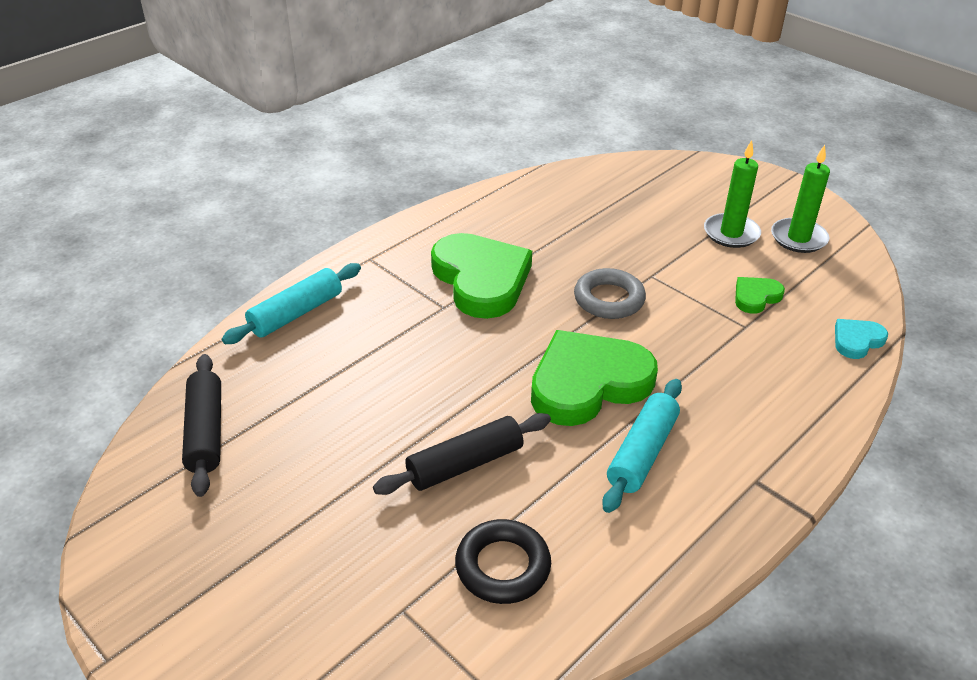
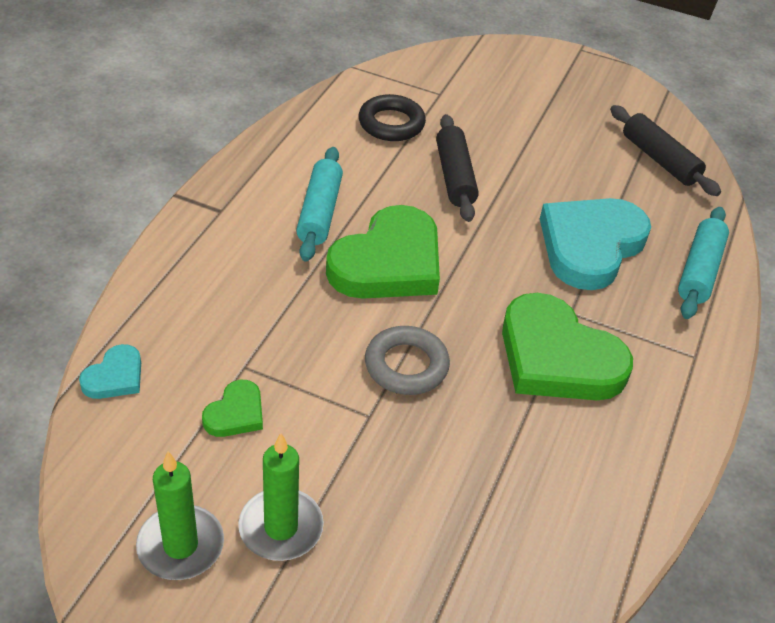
camera: 155 degrees right, 5 degrees up
black rolling pin [373,413,551,495] -> black rolling pin turned 45 degrees counterclockwise [436,114,479,222]
none -> turquoise heart [540,198,651,290]

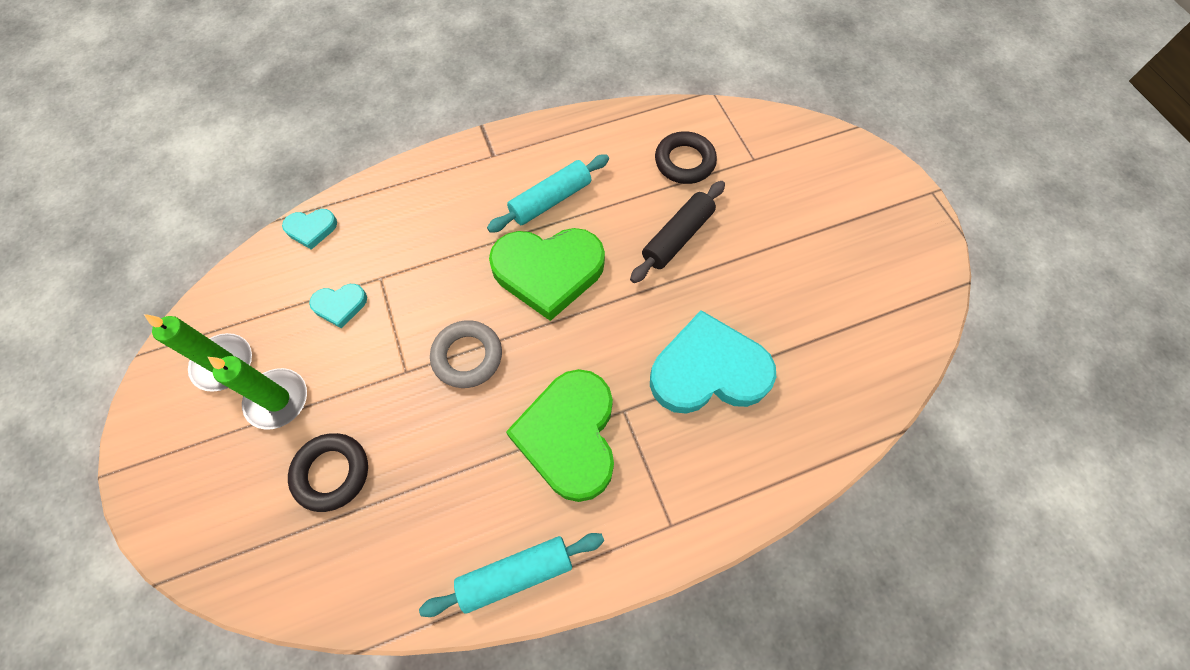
camera: 50 degrees right, 20 degrees up
green heart [202,380,263,437] -> turquoise heart [309,284,367,329]
black rolling pin [610,105,721,196] -> none
turquoise rolling pin [678,207,729,319] -> turquoise rolling pin moved to [419,533,604,617]
none -> black ring [288,433,368,512]

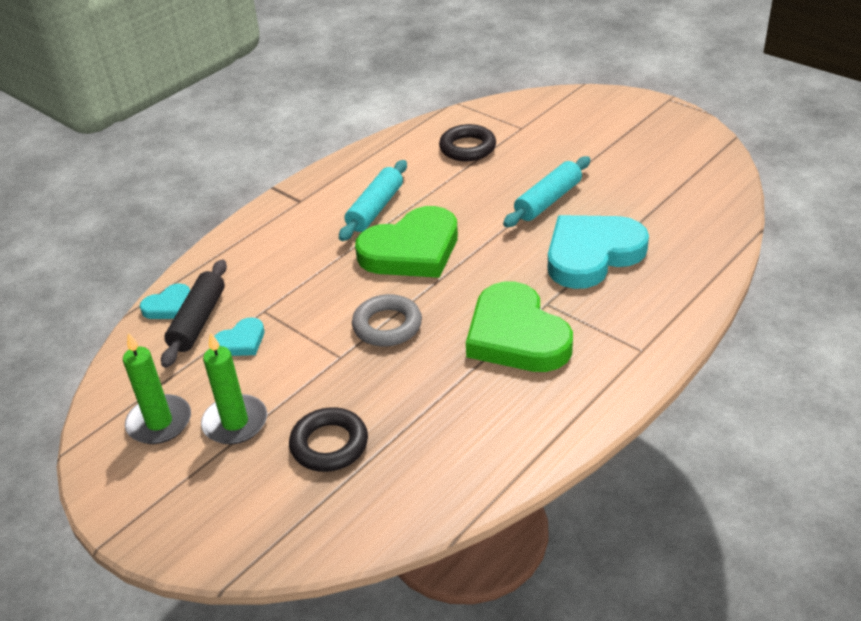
camera: 25 degrees left, 25 degrees down
turquoise rolling pin [419,533,604,617] -> turquoise rolling pin moved to [503,156,591,227]
black rolling pin [630,181,725,283] -> black rolling pin moved to [161,259,227,368]

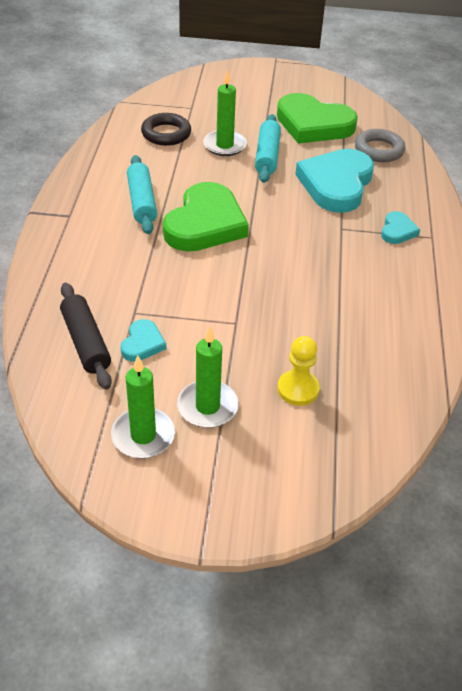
camera: 40 degrees left, 5 degrees up
turquoise heart [140,283,190,319] -> turquoise heart moved to [381,211,420,244]
black ring [289,407,368,472] -> yellow pawn [277,336,320,406]
grey ring [352,294,422,347] -> grey ring moved to [355,129,406,162]
green heart [466,281,573,372] -> green heart moved to [277,93,358,144]
none -> green candle [203,69,247,156]

